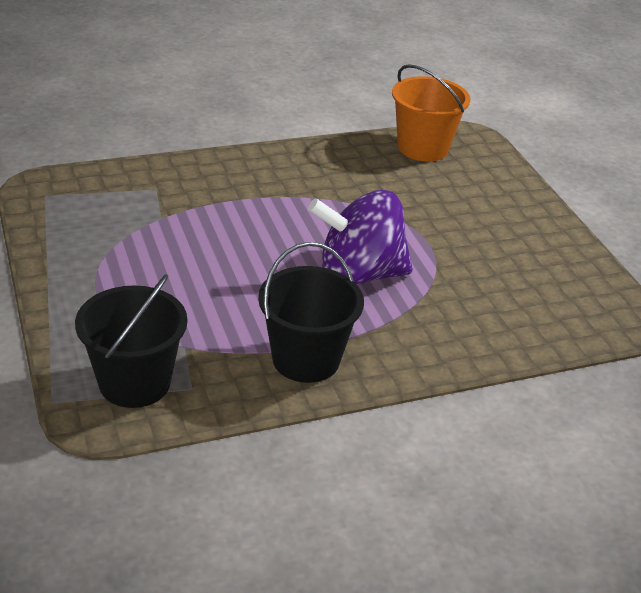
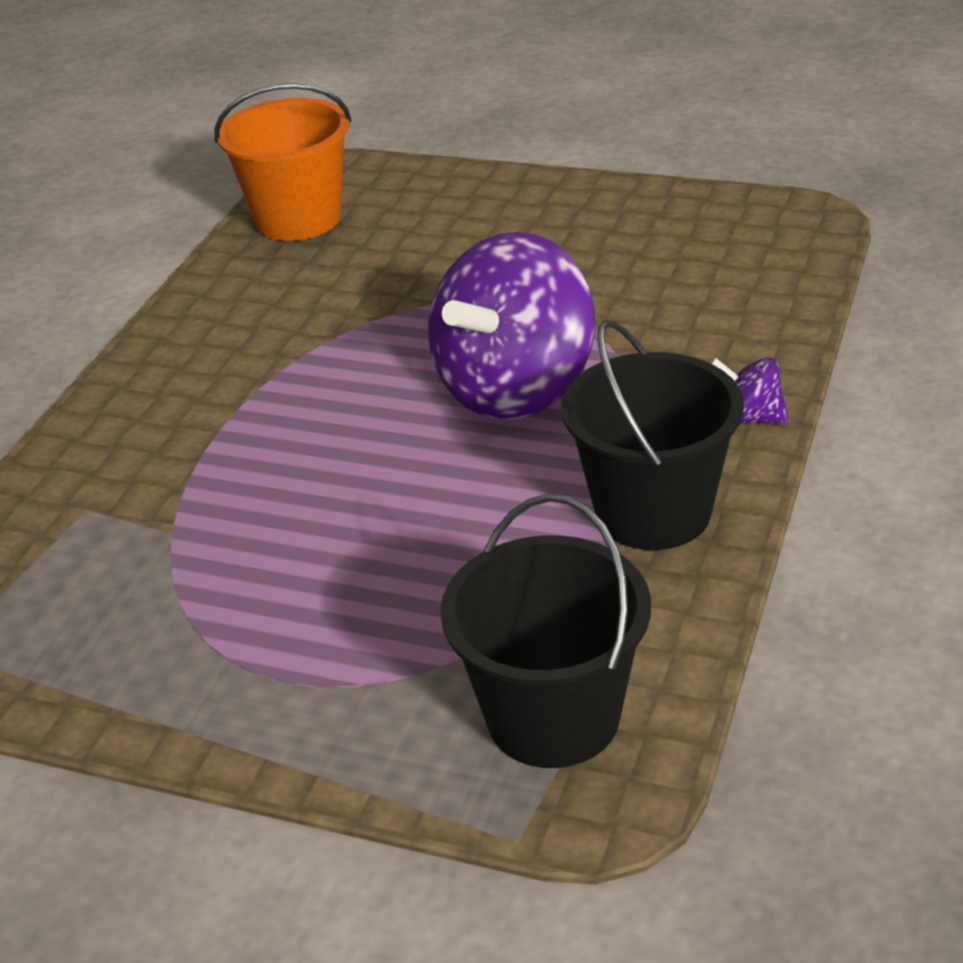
camera: 45 degrees left, 0 degrees up
none -> purple spinning top [711,358,789,424]

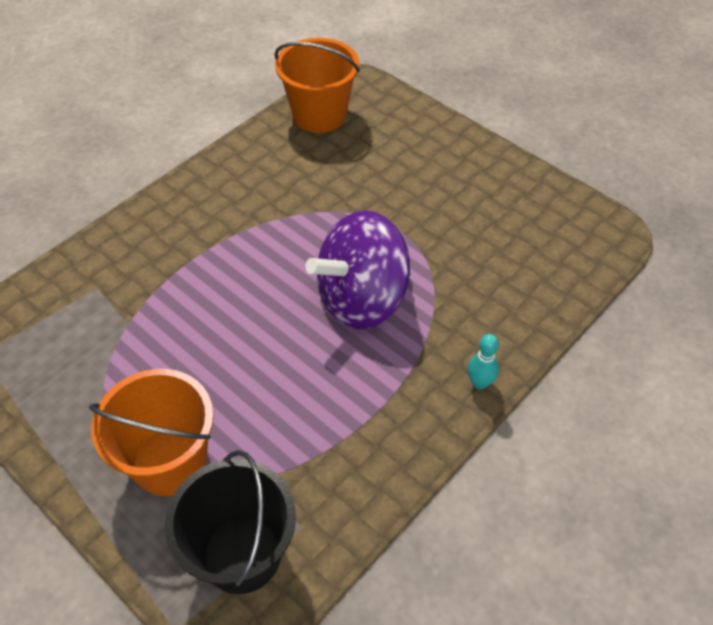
camera: 20 degrees right, 15 degrees up
black bucket [561,320,744,550] -> none
purple spinning top [711,358,789,424] -> turquoise bowling pin [468,334,499,389]
none -> orange bucket [89,369,214,496]

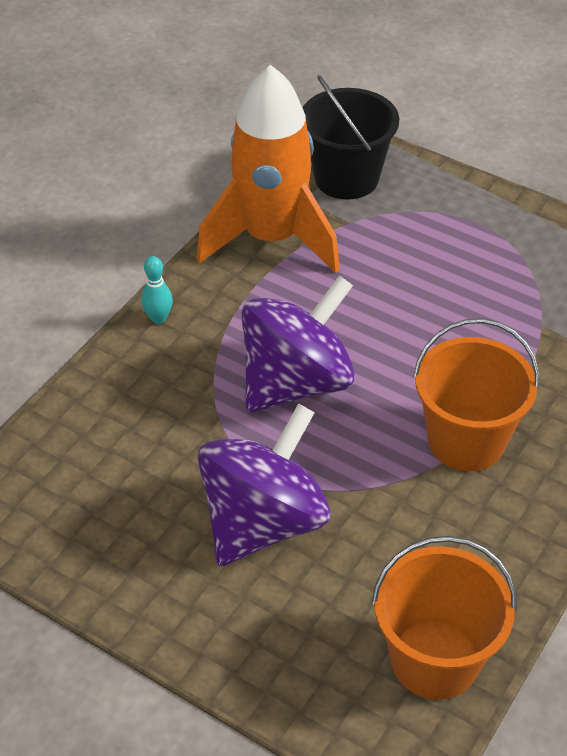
camera: 170 degrees right, 5 degrees down
orange bucket [89,369,214,496] -> orange bucket moved to [413,318,539,471]
none -> orange rocket [197,65,340,273]
none -> purple spinning top [198,404,330,566]

